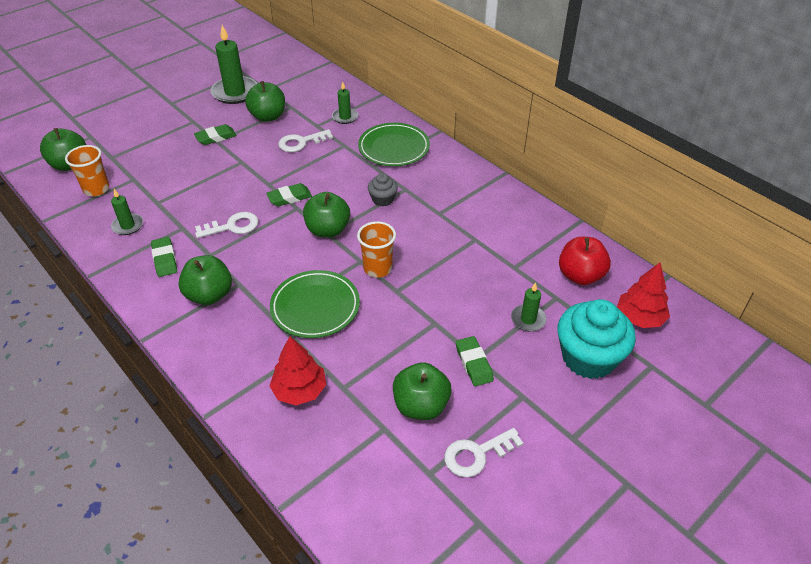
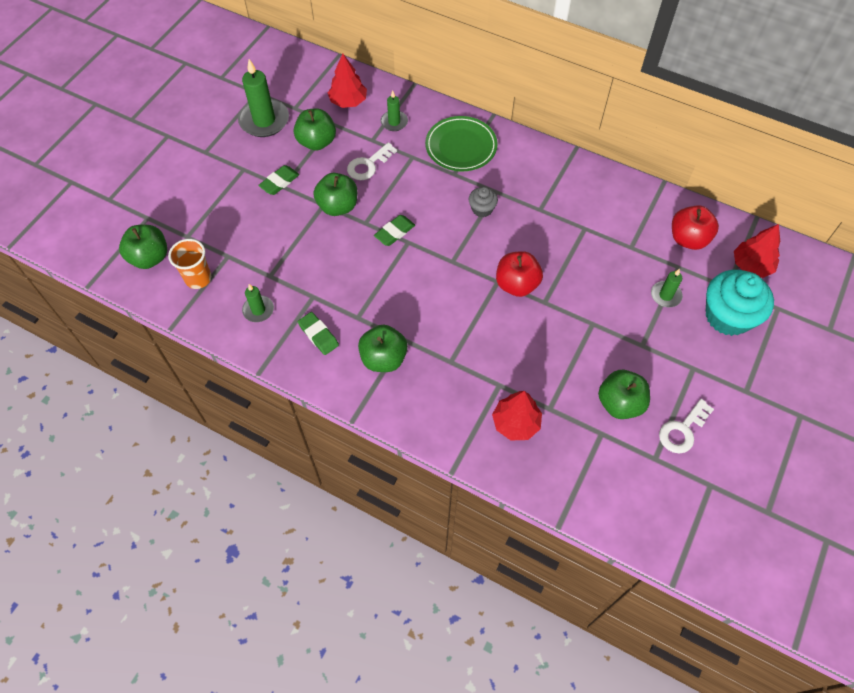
camera: 20 degrees left, 15 degrees up
white key [195,212,259,238] -> none
green plate [270,270,360,338] -> none
green apple [303,192,350,237] -> green apple moved to [313,173,357,216]
orange cup [357,221,396,278] -> red apple [496,251,543,297]
green eraser [456,336,494,386] -> none
none -> red tree [328,54,367,108]

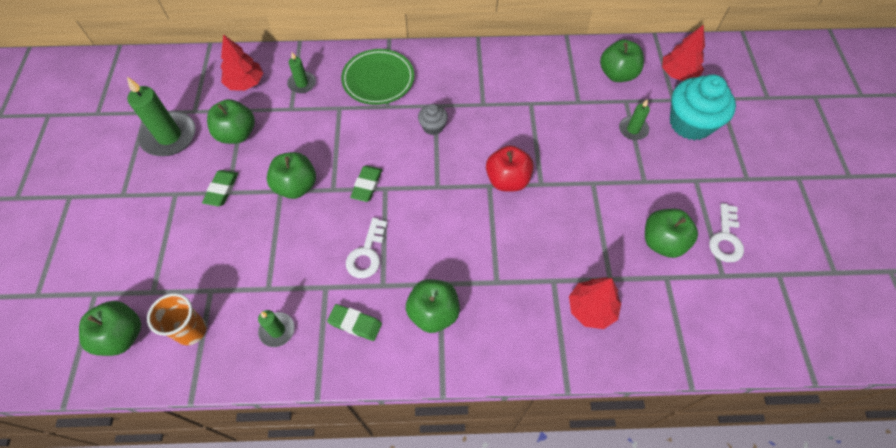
camera: 30 degrees left, 0 degrees up
white key [347,142,397,180] -> white key moved to [346,218,387,278]
red apple [672,205,719,250] -> green apple [600,40,644,82]

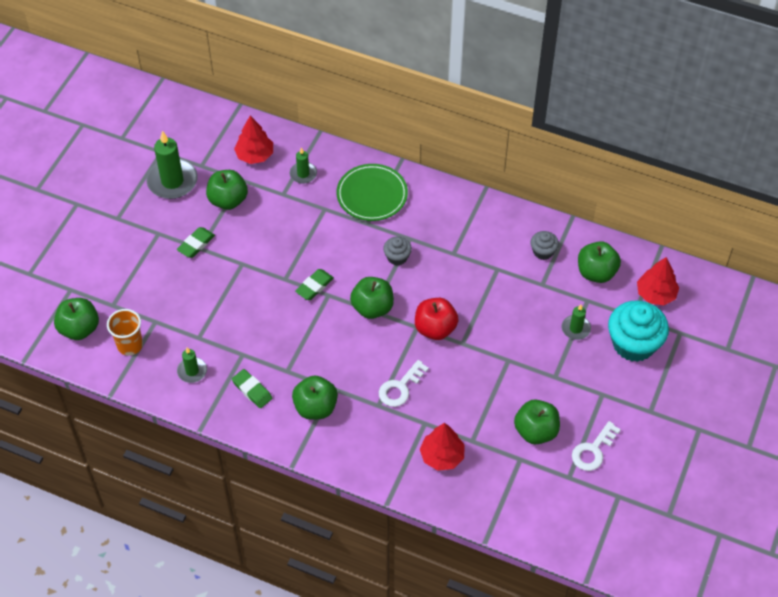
camera: 25 degrees right, 5 degrees down
green apple [267,152,316,199] -> green apple moved to [350,277,394,319]
white key [346,218,387,278] -> white key moved to [379,360,429,407]
none -> grey cupcake [531,231,559,260]

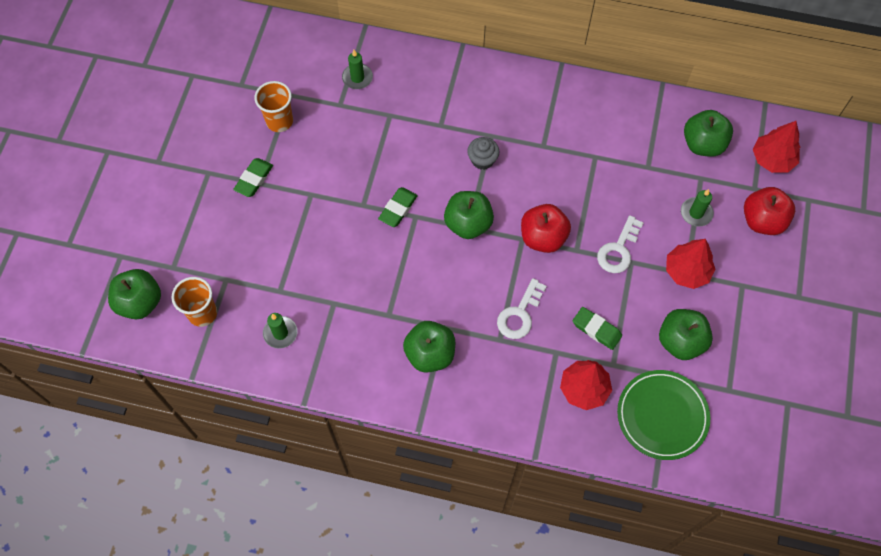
camera: 10 degrees left, 10 degrees up
green candle [146,131,197,199] -> none
green apple [206,170,248,210] -> orange cup [254,81,293,132]
green eraser [232,369,272,408] -> green eraser moved to [573,307,622,350]
red tree [234,116,273,164] -> red tree moved to [666,239,715,289]
green plate [336,164,408,221] -> green plate moved to [617,370,710,460]
grey cupcake [531,231,559,260] -> none
white key [572,421,621,471] -> white key moved to [597,215,644,273]
turquoise cupcake [608,300,669,362] -> red apple [744,187,795,235]

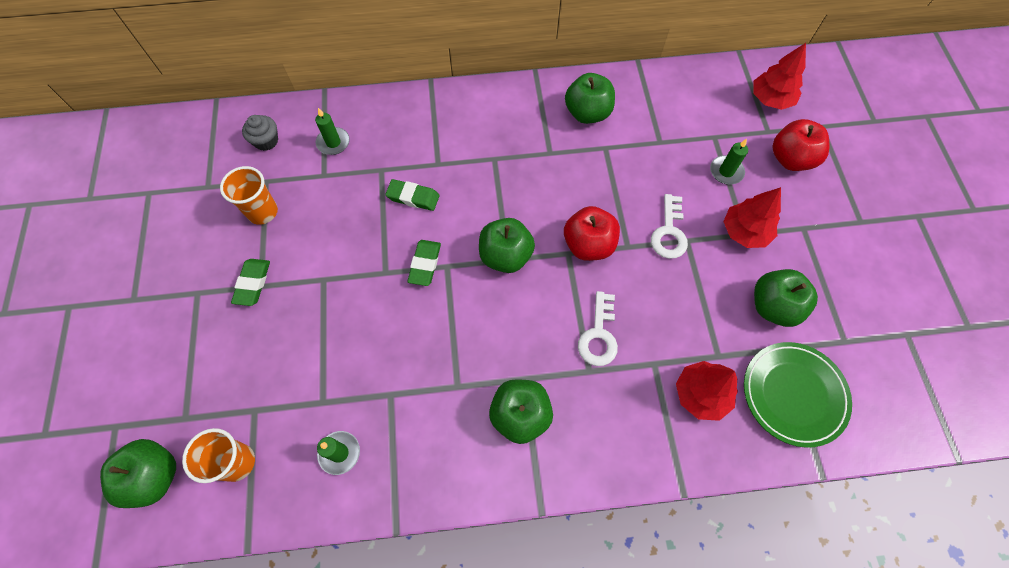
camera: 20 degrees left, 0 degrees up
grey cupcake [467,137,500,170] -> grey cupcake moved to [242,115,278,151]
green eraser [573,307,622,350] -> green eraser moved to [385,179,440,211]
green apple [684,110,733,157] -> green apple moved to [565,73,615,124]

